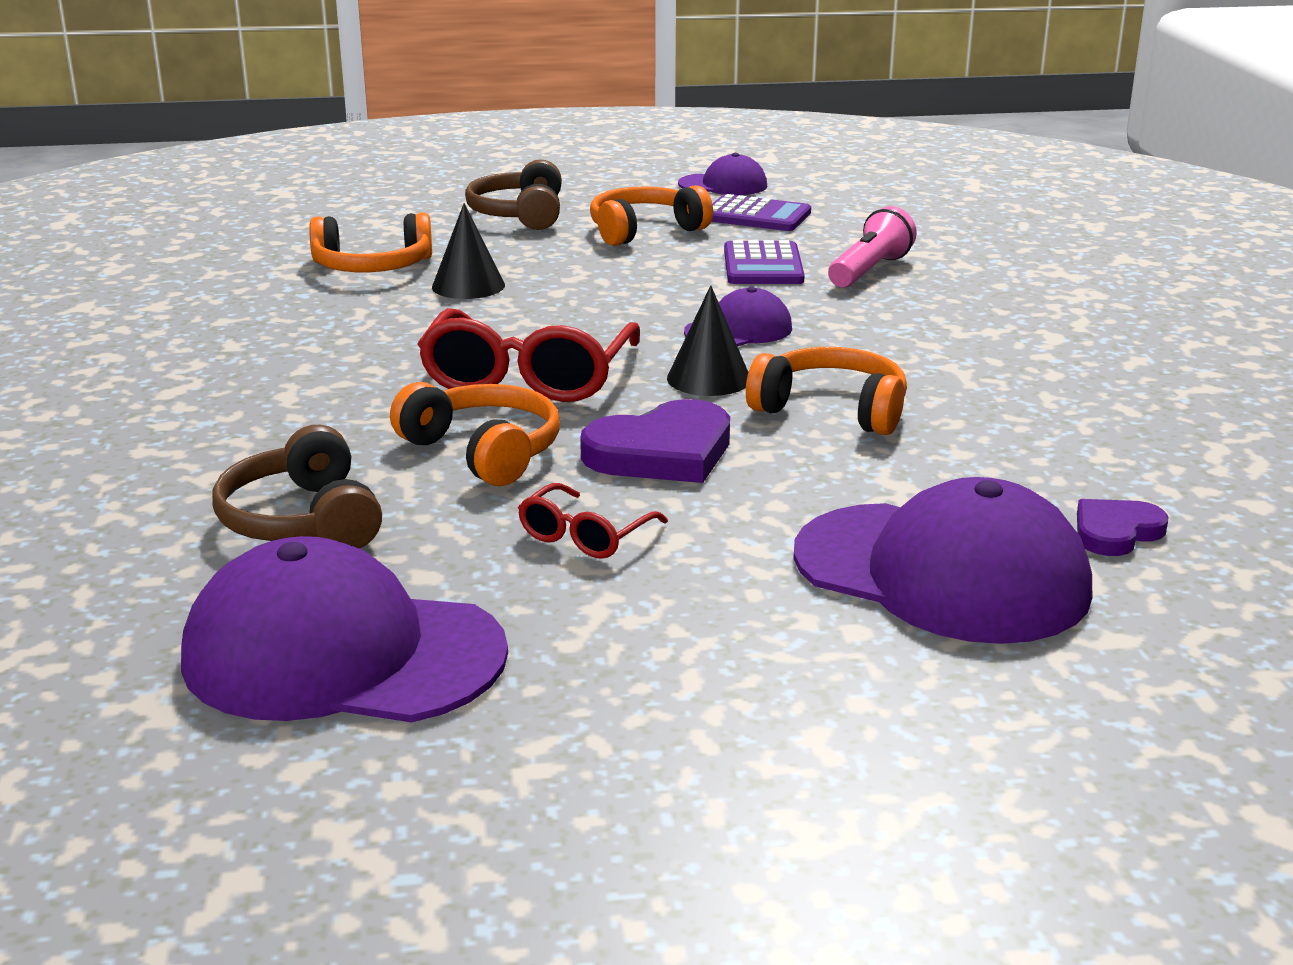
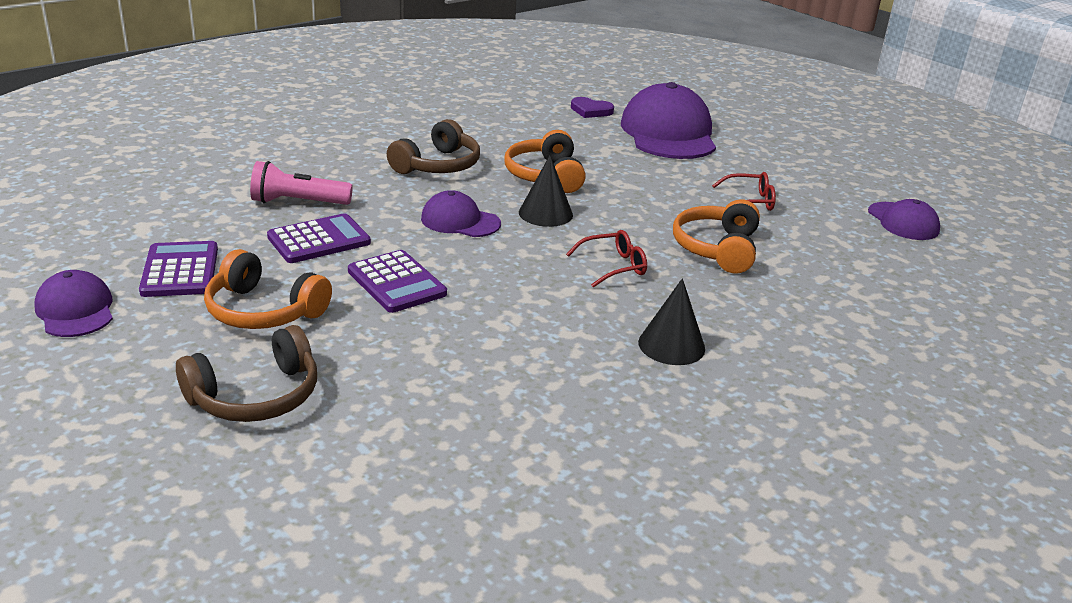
camera: 125 degrees left, 5 degrees up
purple cap [181,536,508,723] -> purple cap [868,199,940,240], size x0.53
brown headphones [212,425,382,549] -> brown headphones moved to [387,119,480,174]
orange headphones [309,213,432,272] -> none
red glasses [418,308,640,402] -> red glasses [566,230,647,288], size x0.51
black cone [432,203,505,299] -> black cone moved to [638,278,705,365]
purple heart [580,399,730,483] -> none
none -> purple calculator [348,250,447,313]

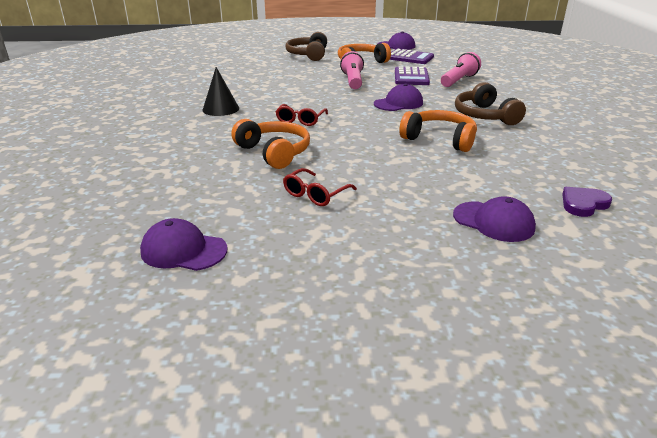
camera: 130 degrees right, 0 degrees up
purple calculator [348,250,447,313] -> pink flashlight [340,51,364,89]
black cone [519,155,573,227] -> none
purple cap [621,82,716,159] -> purple cap [453,196,536,242], size x0.53

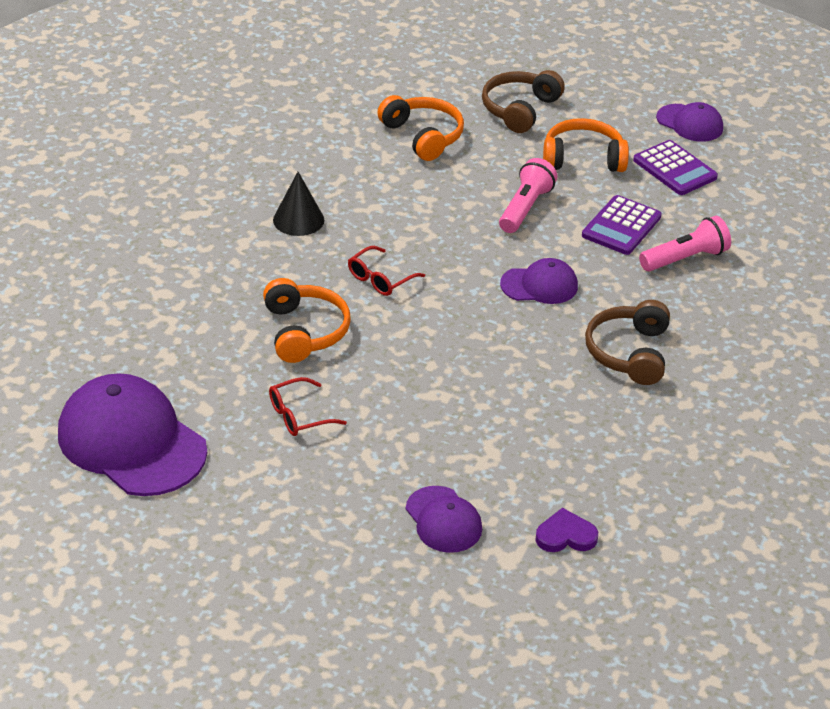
camera: 25 degrees right, 10 degrees up
purple cap [140,218,227,271] -> purple cap [58,373,207,496], size x1.90
orange headphones [399,110,477,152] -> orange headphones moved to [377,95,464,161]

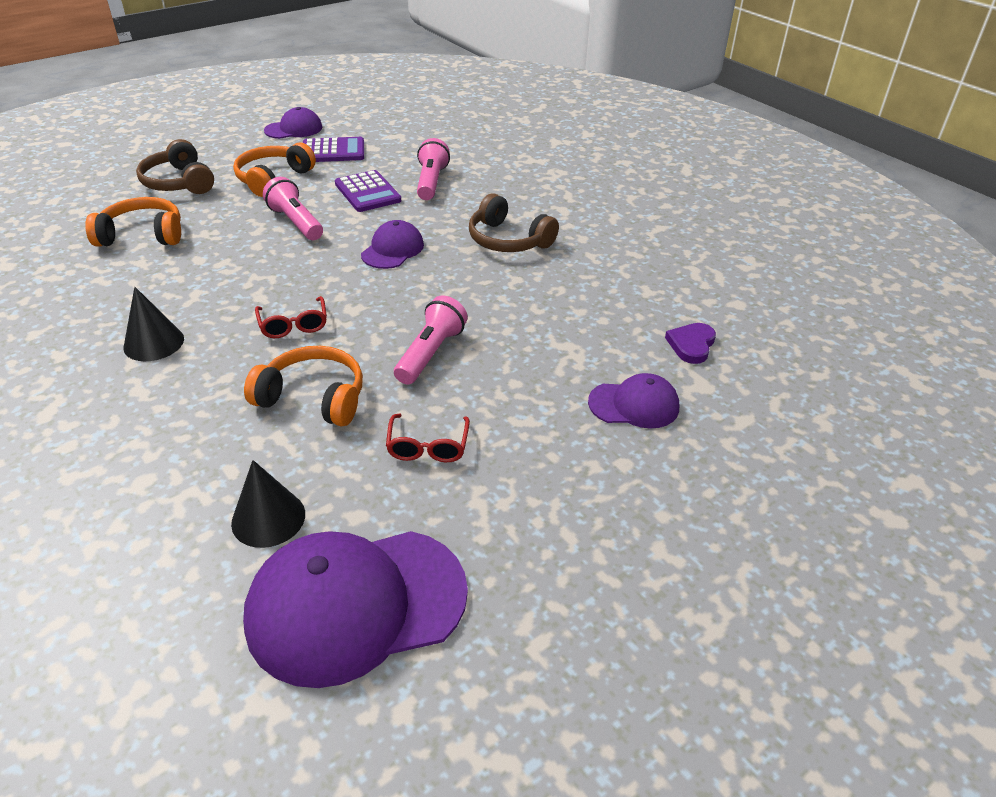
camera: 60 degrees left, 0 degrees up
none -> black cone [231,460,305,548]
none -> pink flashlight [394,295,468,385]

